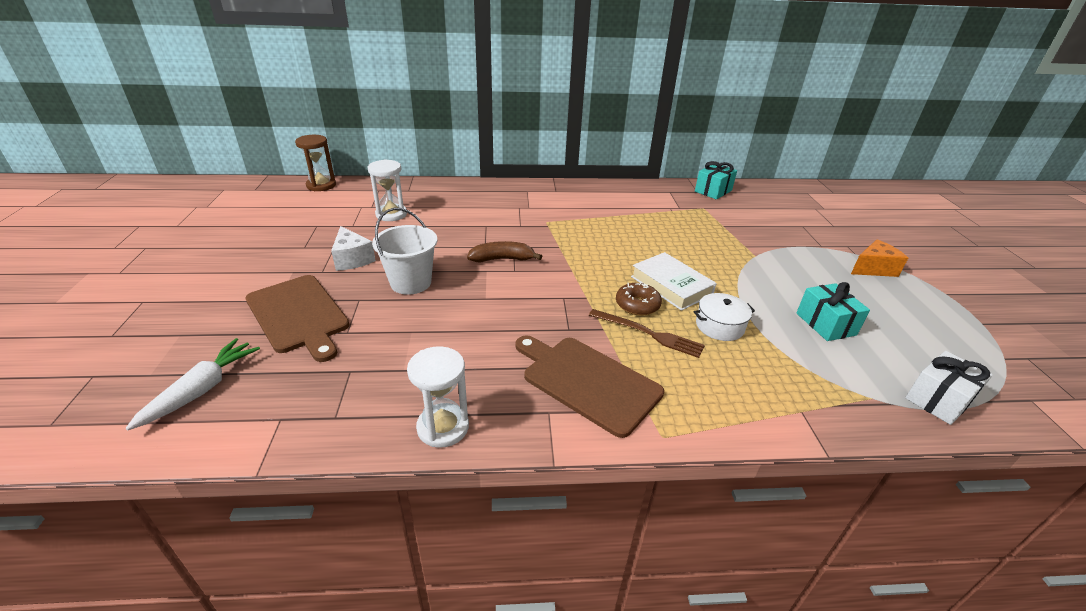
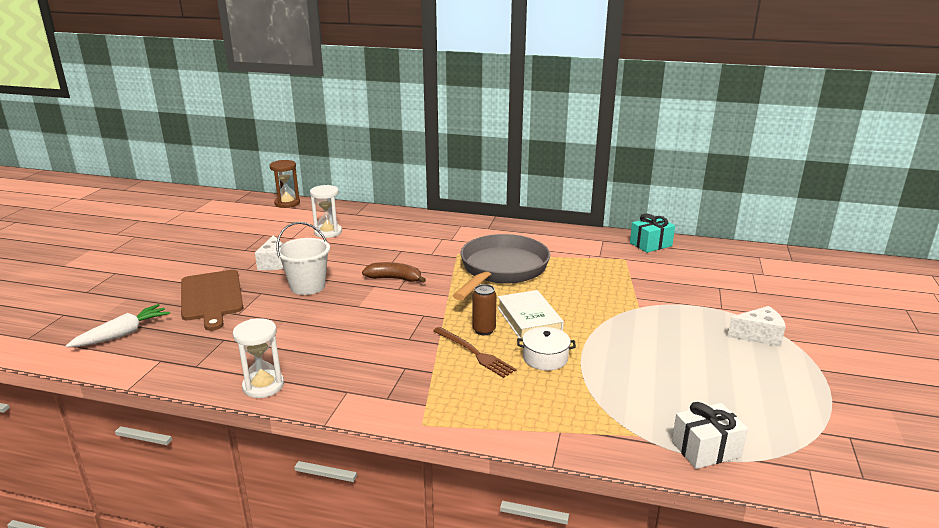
camera: 20 degrees right, 10 degrees down
brown cutting board [515,335,664,438] -> none
brown donut [616,283,662,316] -> brown can [473,284,496,335]
turquoise gift [796,282,870,341] -> none
orange cheese [851,239,908,277] -> white cheese [727,306,786,347]
none -> grey pan [453,234,550,301]

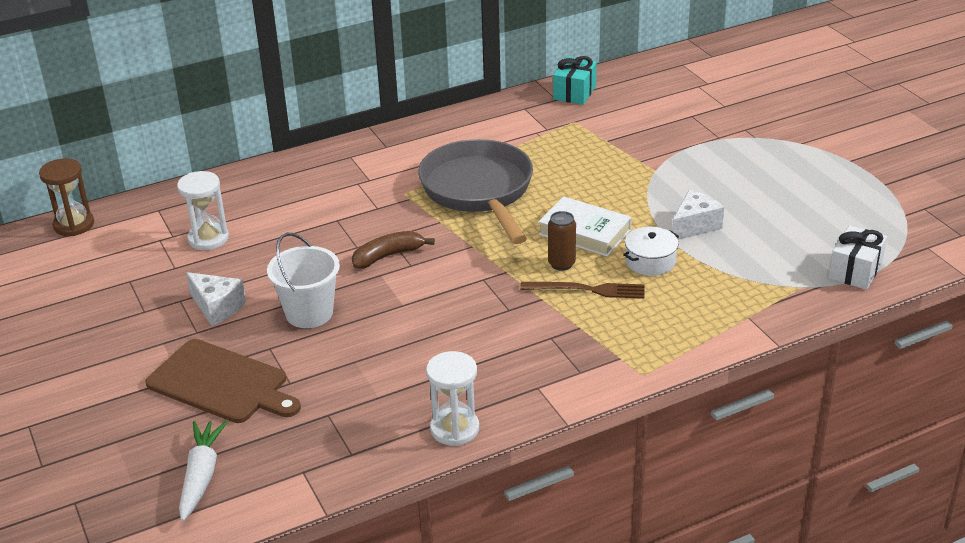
camera: 40 degrees left, 10 degrees up
white cheese [727,306,786,347] -> white cheese moved to [672,190,724,240]

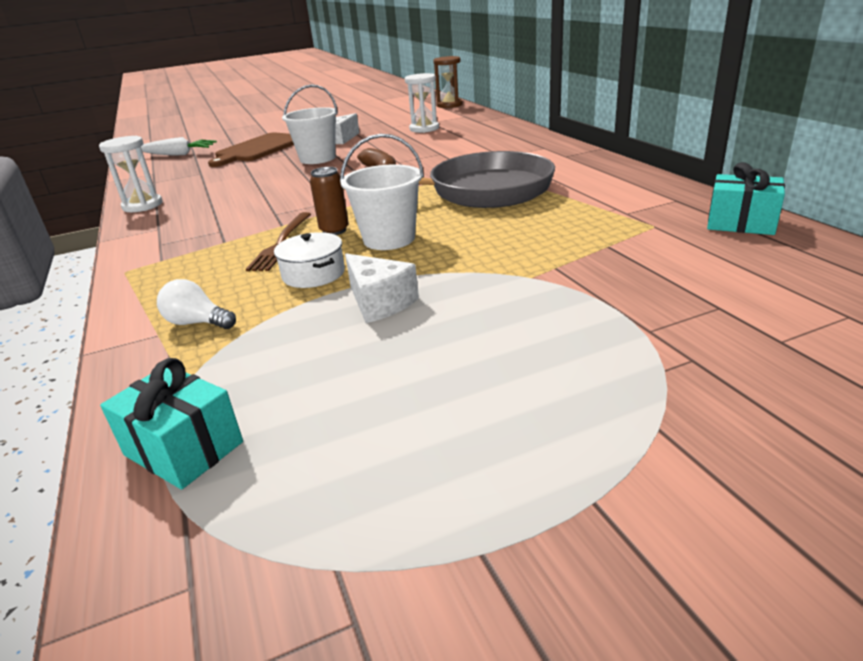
camera: 95 degrees right, 5 degrees down
white book [538,196,631,257] -> white bucket [340,134,424,250]
white gift [828,225,887,290] -> turquoise gift [100,358,243,490]
none -> white light bulb [157,279,236,329]

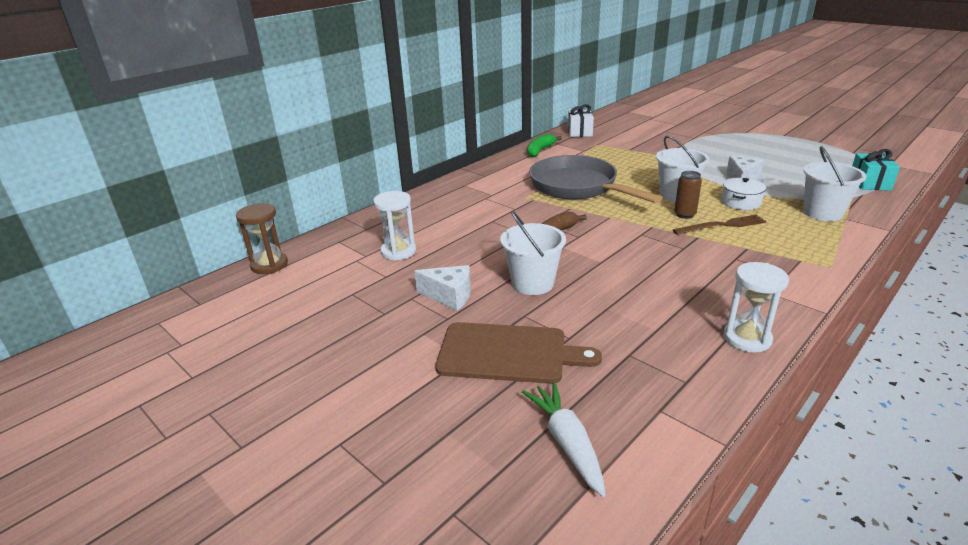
camera: 115 degrees left, 0 degrees up
white light bulb [157,279,236,329] -> white bucket [803,146,866,221]
turquoise gift [707,162,785,235] -> white gift [568,104,594,137]
none -> green banana [527,134,562,157]

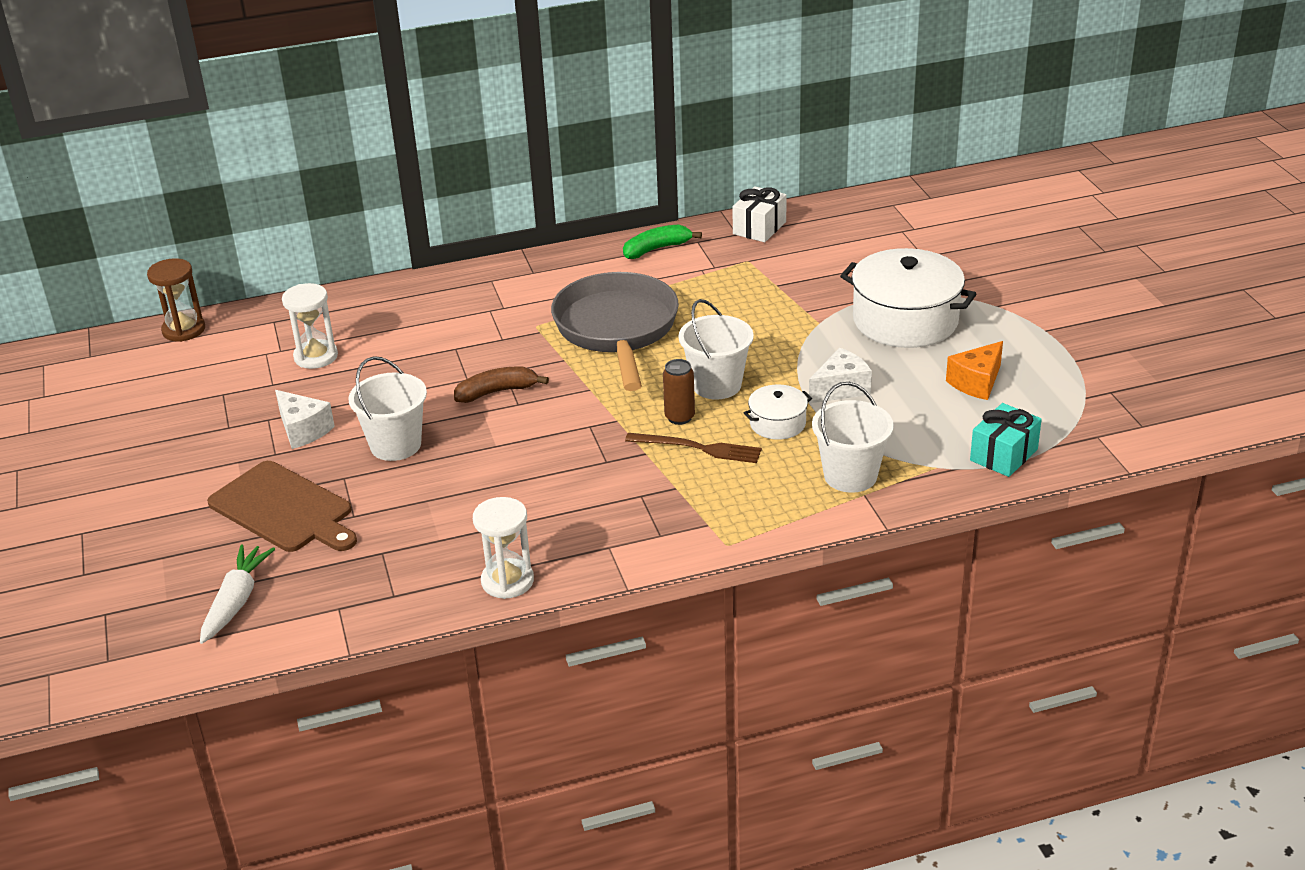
camera: 30 degrees right, 5 degrees up
none -> white pot [840,248,976,348]
none -> orange cheese [946,341,1003,400]

